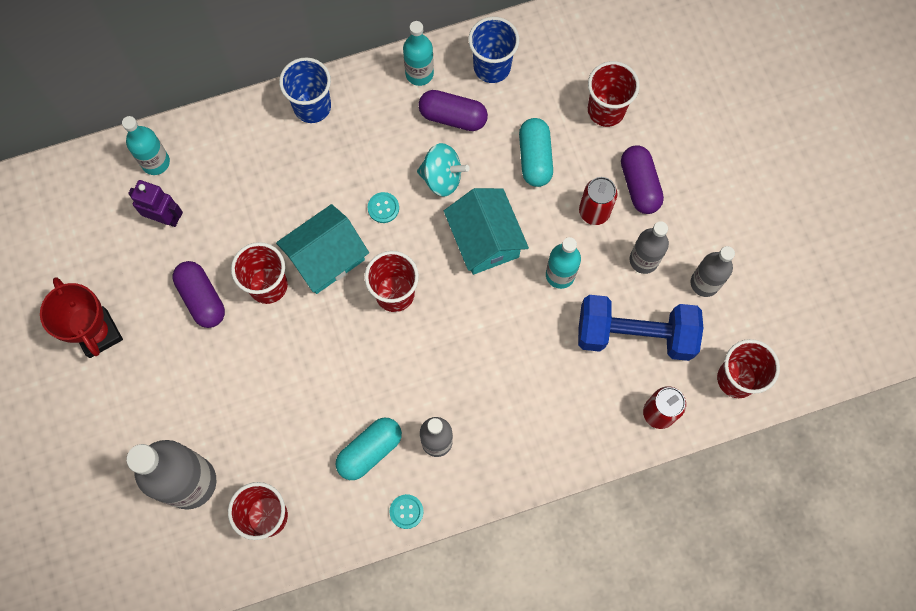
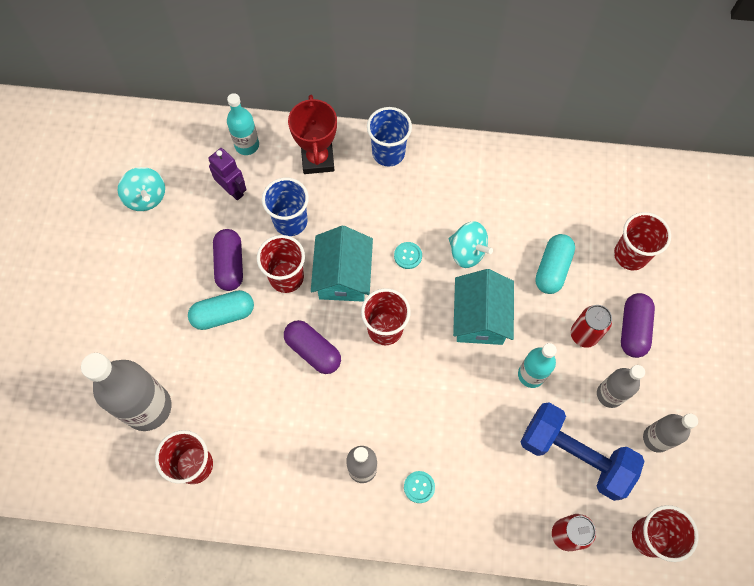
camera: 25 degrees right, 5 degrees down
red trophy [40,277,123,358] -> red trophy moved to [288,95,337,174]
turquoise house [276,204,369,294] -> turquoise house turned 75 degrees counterclockwise [311,226,373,302]
turquoise capsule [336,418,402,480] -> turquoise capsule moved to [188,290,254,330]
turquoise button [389,494,424,529] -> turquoise button moved to [404,471,435,503]
turquoise bottle [403,21,434,86] -> none
purple capsule [418,90,488,131] -> purple capsule moved to [284,320,341,374]
blue cup [468,17,519,83] -> blue cup moved to [262,177,309,236]
none -> turquoise spinning top [118,167,165,211]

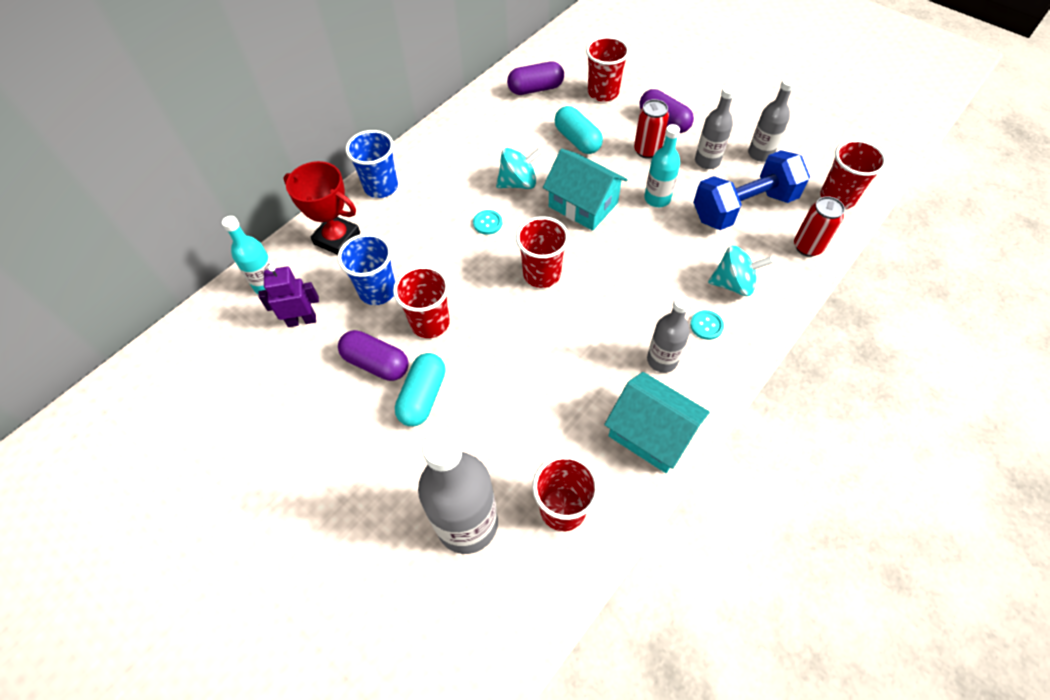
camera: 55 degrees left, 10 degrees down
turquoise spinning top [118,167,165,211] -> turquoise spinning top moved to [708,246,773,296]
purple capsule [284,320,341,374] -> purple capsule moved to [507,61,564,95]
turquoise house [311,226,373,302] -> turquoise house moved to [604,372,710,473]

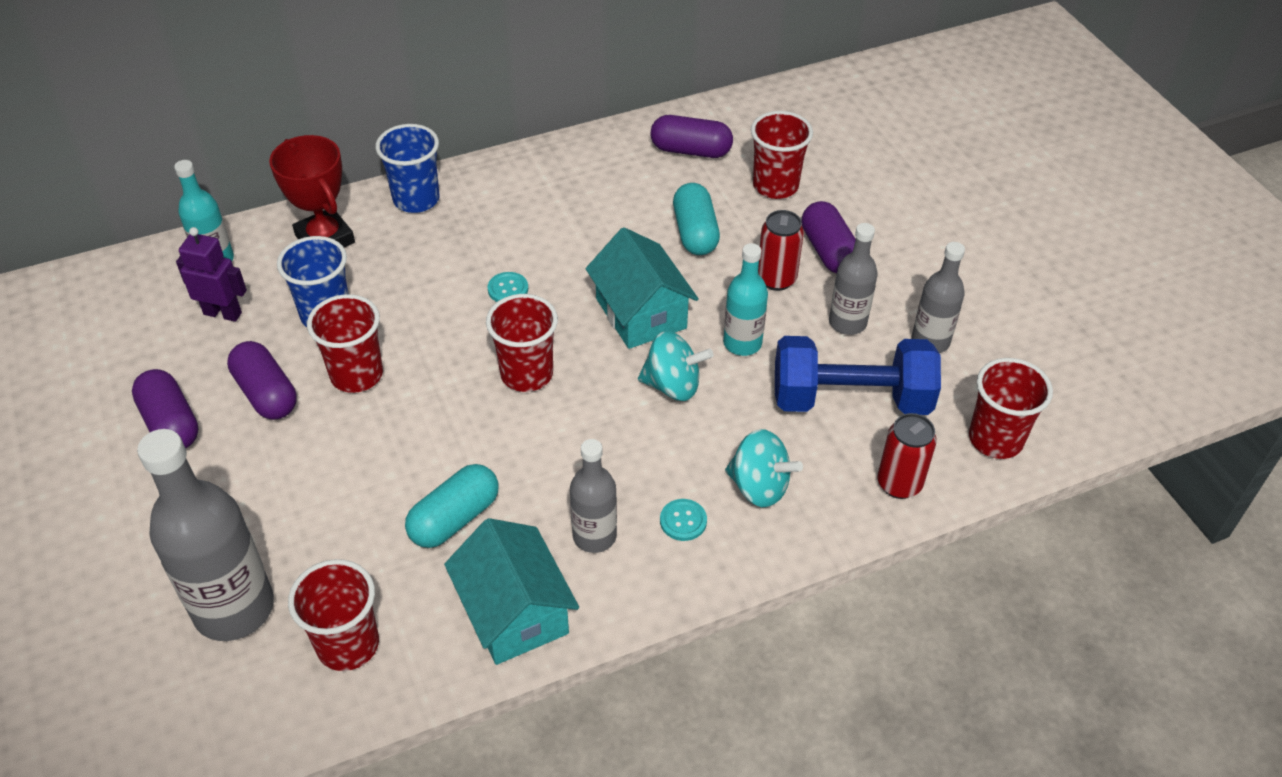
camera: 25 degrees right, 10 degrees down
turquoise capsule [395,353,446,426] -> turquoise capsule moved to [405,464,499,548]
turquoise spinning top [496,148,543,189] -> turquoise spinning top moved to [638,331,713,401]
none -> purple capsule [132,369,198,448]

